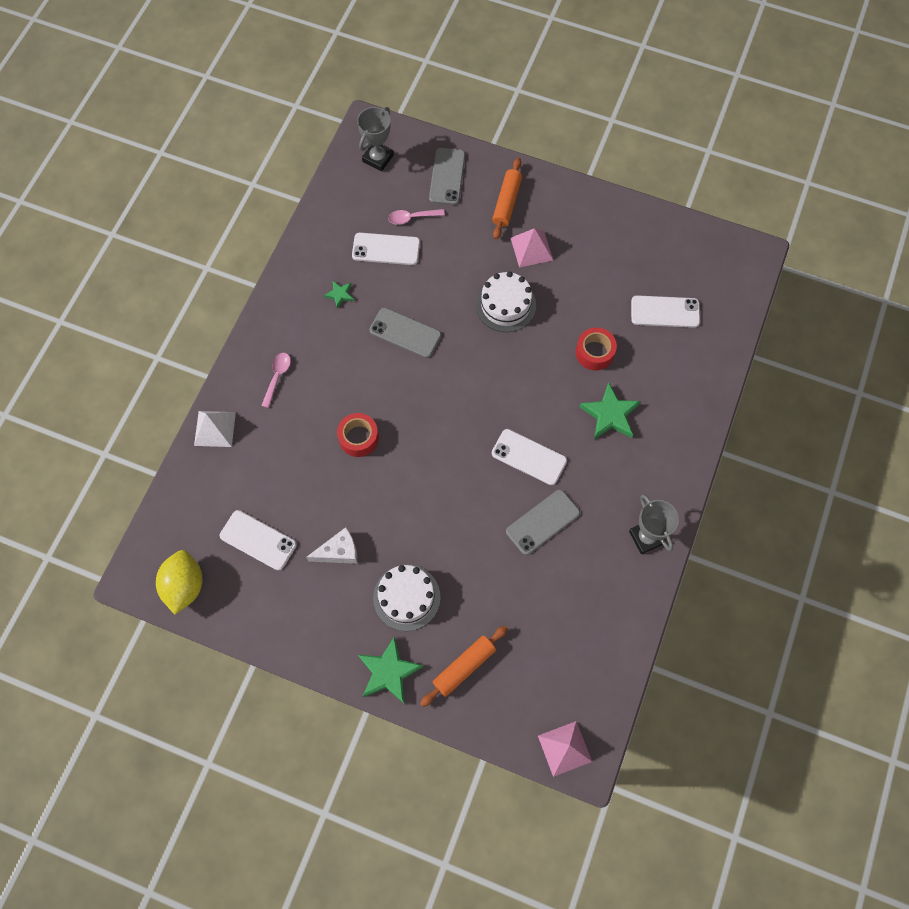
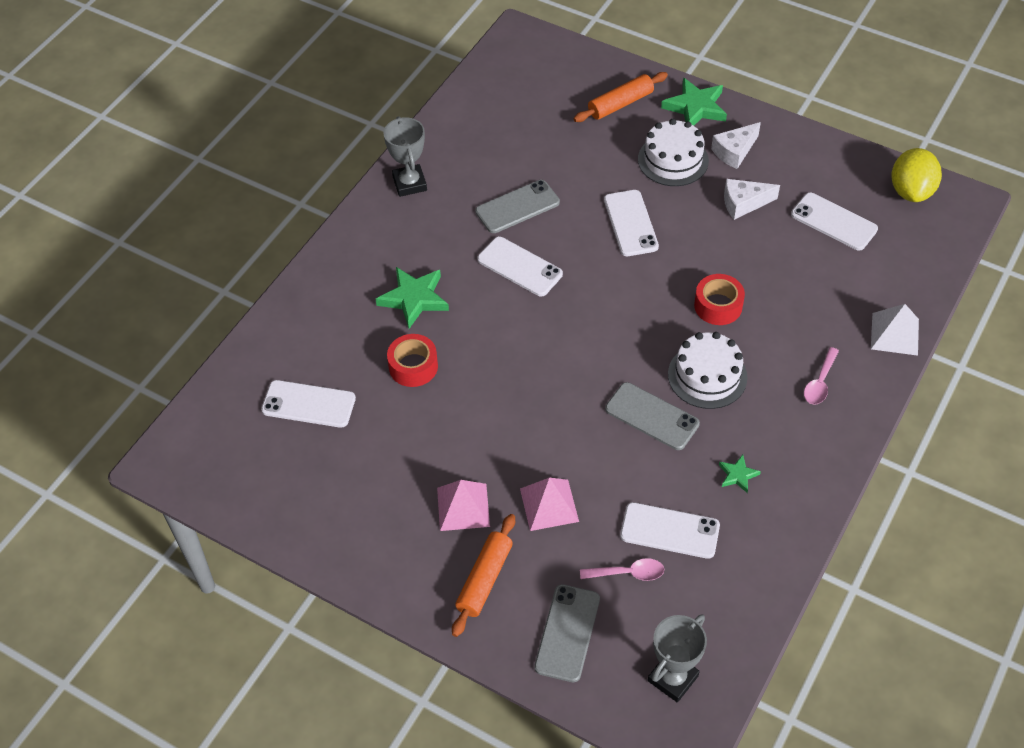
camera: 170 degrees left, 15 degrees down
white cake [476,271,536,332] -> white cake moved to [668,332,748,409]
pink pyramid [538,721,592,777] -> pink pyramid moved to [520,478,579,531]
none -> white phone [604,190,659,256]
none -> white cheese [711,122,761,169]

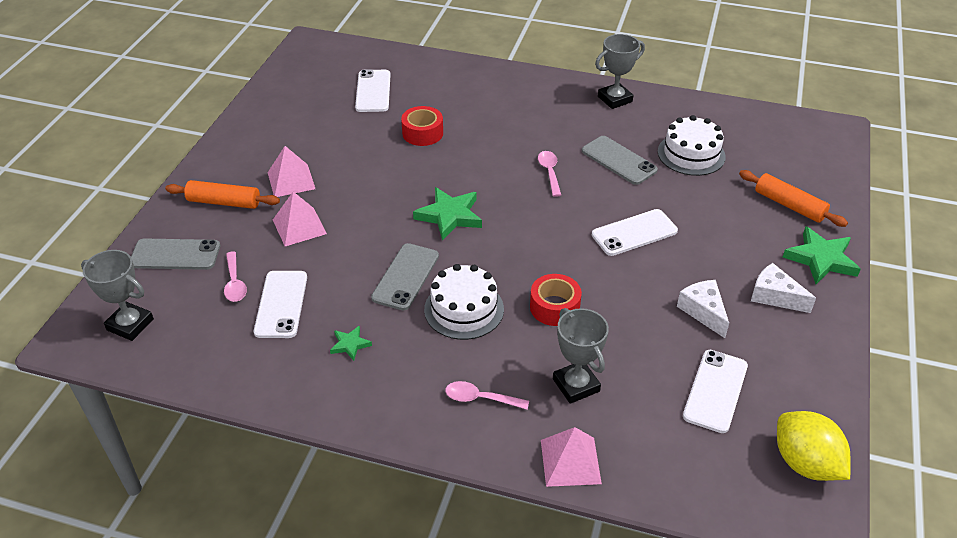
camera: 75 degrees right, 10 degrees down
green star [376,267,449,329] -> green star moved to [413,187,482,241]
white phone [477,237,563,296] -> pink spoon [538,151,561,197]
white cake [638,119,709,186] -> white cake moved to [658,115,726,176]
white pyramid [871,304,919,356] -> pink pyramid [541,427,602,487]
yellow lemon [891,148,942,202] -> yellow lemon turned 60 degrees clockwise [777,411,850,481]
none -> grey trophy [553,308,609,404]

